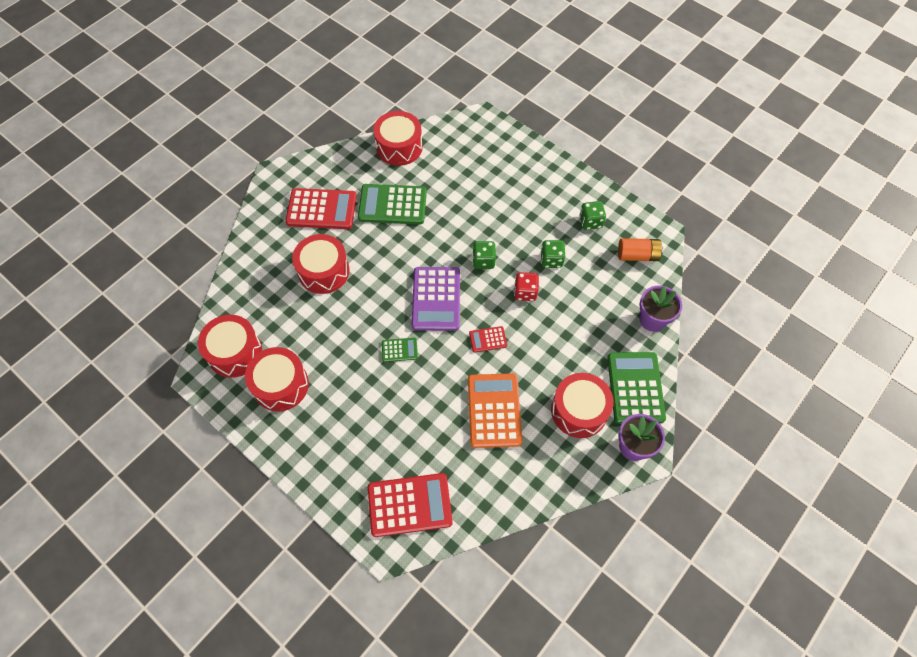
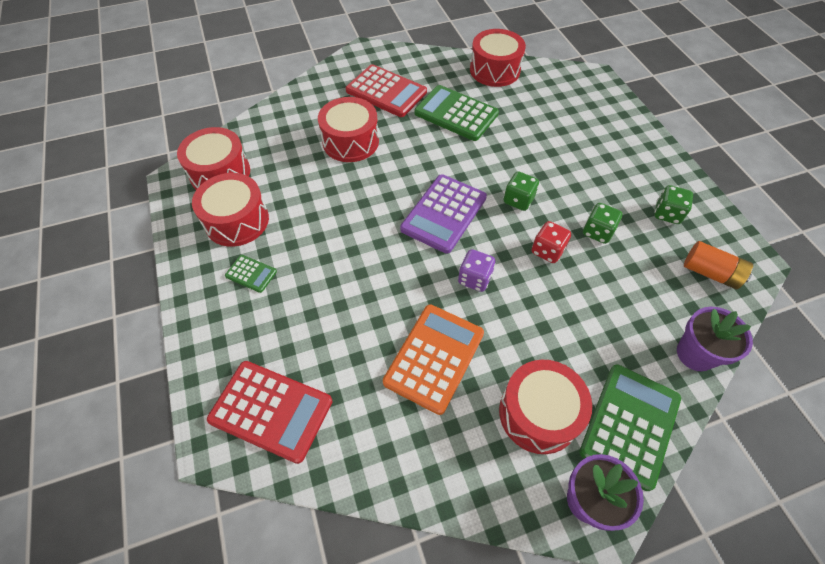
camera: 30 degrees right, 5 degrees down
green calculator [382,338,418,362] -> green calculator moved to [225,255,277,293]
red calculator [469,326,507,353] -> purple dice [458,249,496,292]

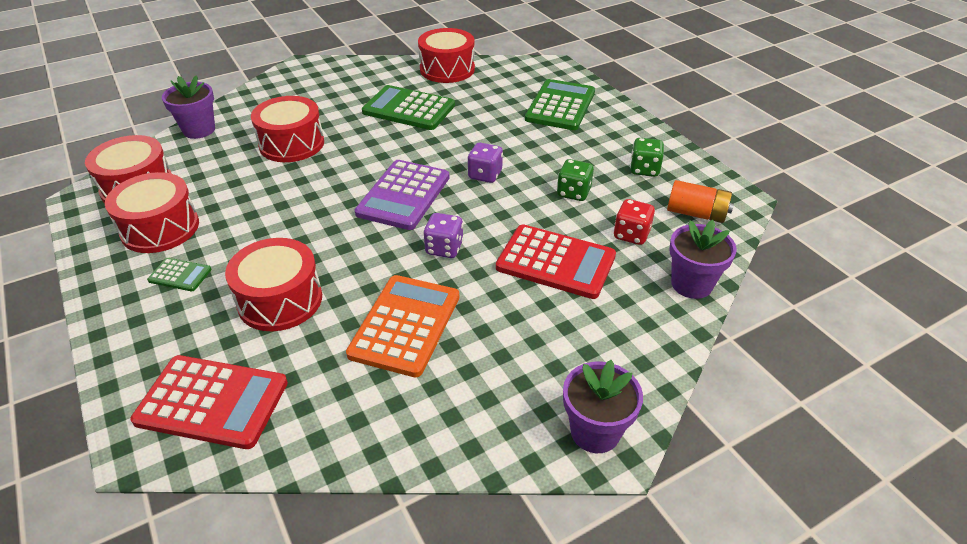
camera: 10 degrees left, 15 degrees down
red calculator [346,64,427,117] -> red calculator moved to [496,224,616,299]
red drum [499,360,592,454] -> red drum moved to [225,238,322,331]
green dice [503,171,539,211] -> purple dice [467,142,503,183]
red dice [532,221,571,263] -> red dice moved to [613,199,655,245]
green calculator [579,364,681,491] -> green calculator moved to [525,79,595,130]
none -> purple flower pot [162,75,215,139]

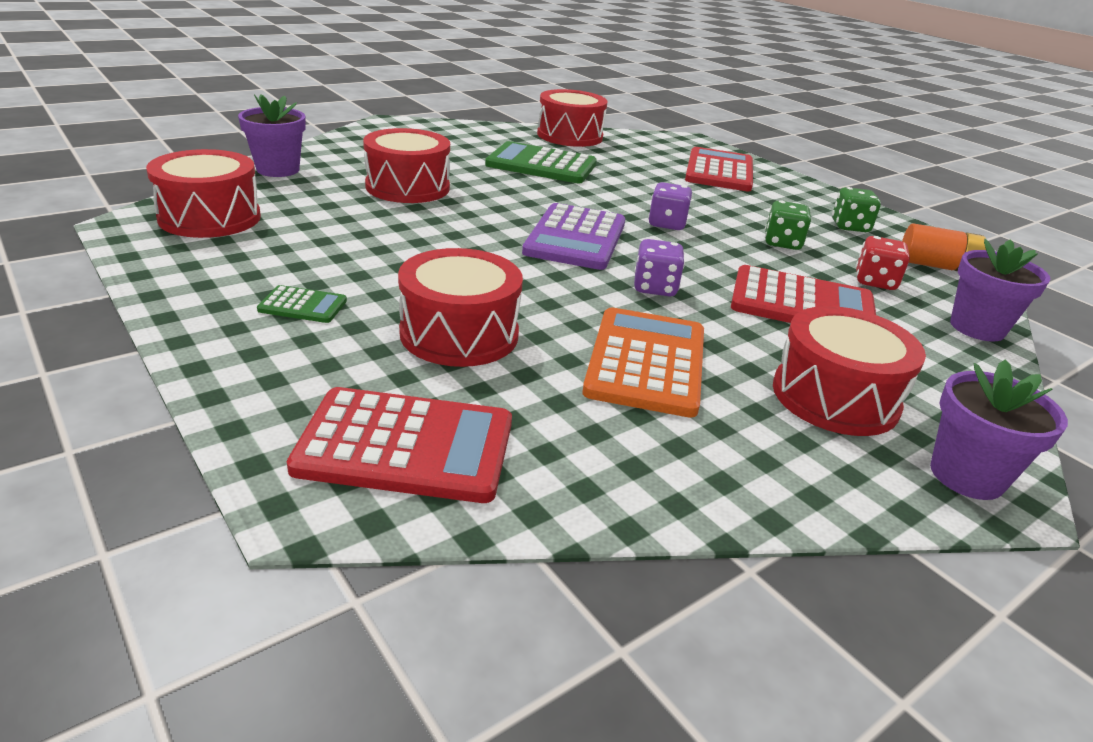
camera: 10 degrees left, 10 degrees down
red drum [105,172,199,253] -> red drum moved to [773,306,926,436]
green calculator [525,79,595,130] -> red calculator [685,147,753,191]

